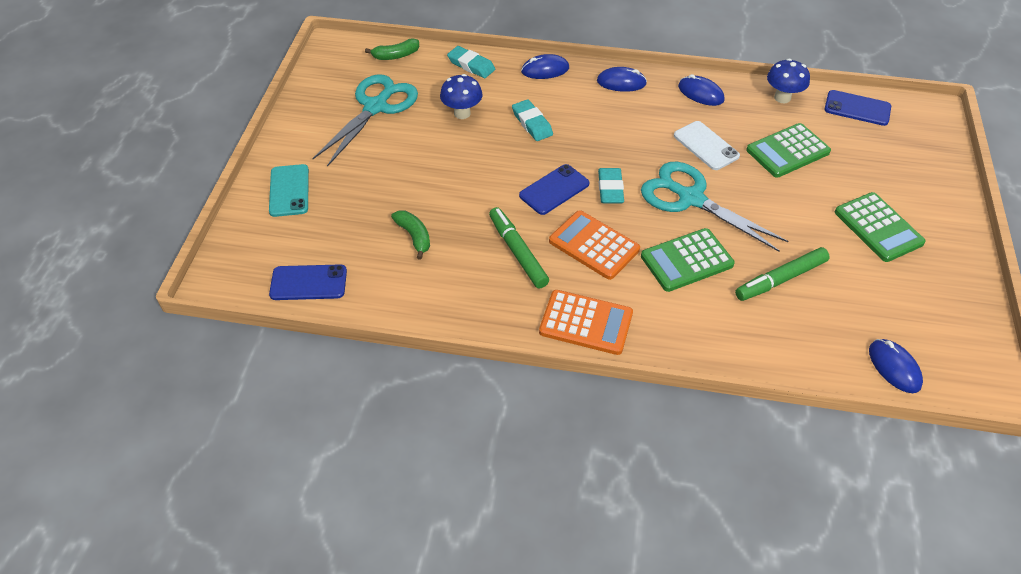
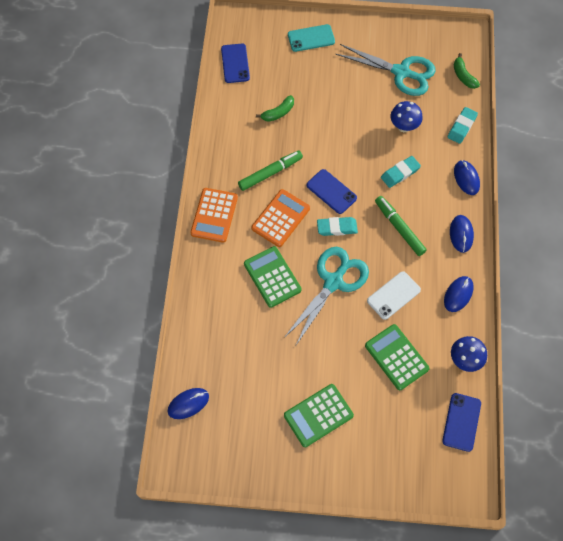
camera: 85 degrees right, 15 degrees up
green marker [735,247,830,301] -> green marker moved to [375,196,427,256]

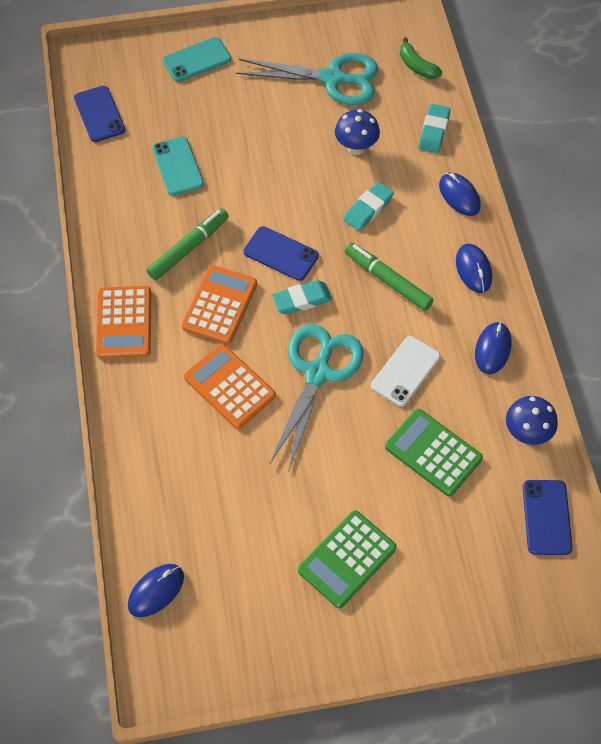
camera: 15 degrees left, 5 degrees down
green calculator [244,246,302,308] -> orange calculator [184,344,276,429]
green banana [256,95,294,122] -> turquoise phone [152,137,204,196]

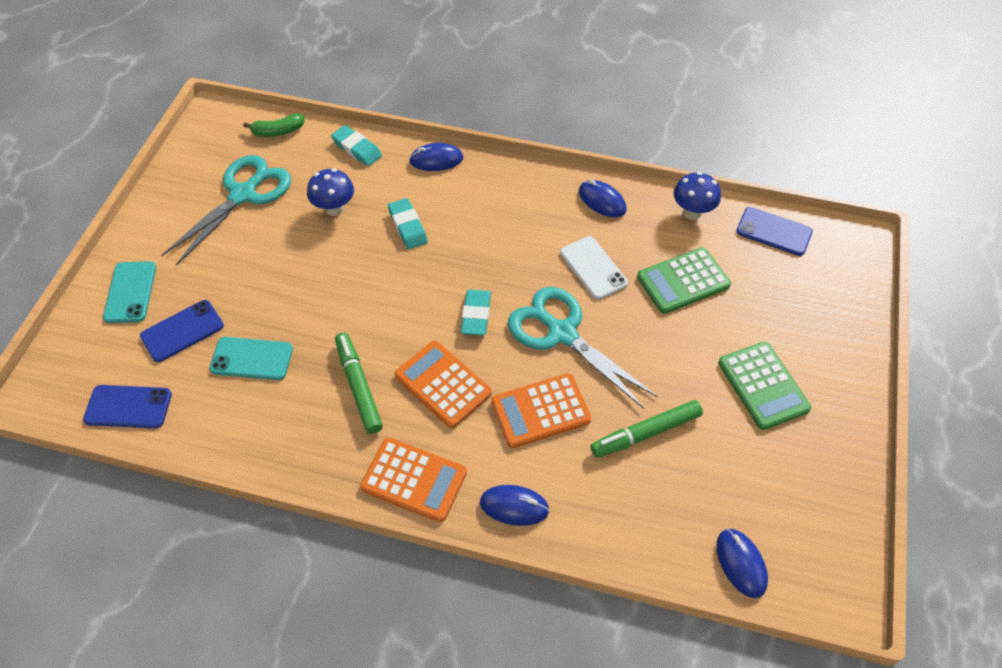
camera: 65 degrees left, 5 degrees down
blue phone [244,226,319,281] -> blue phone moved to [140,300,224,362]
green marker [345,243,433,311] -> green marker moved to [591,400,703,458]
blue mouse [456,244,492,293] -> blue mouse moved to [480,485,550,526]

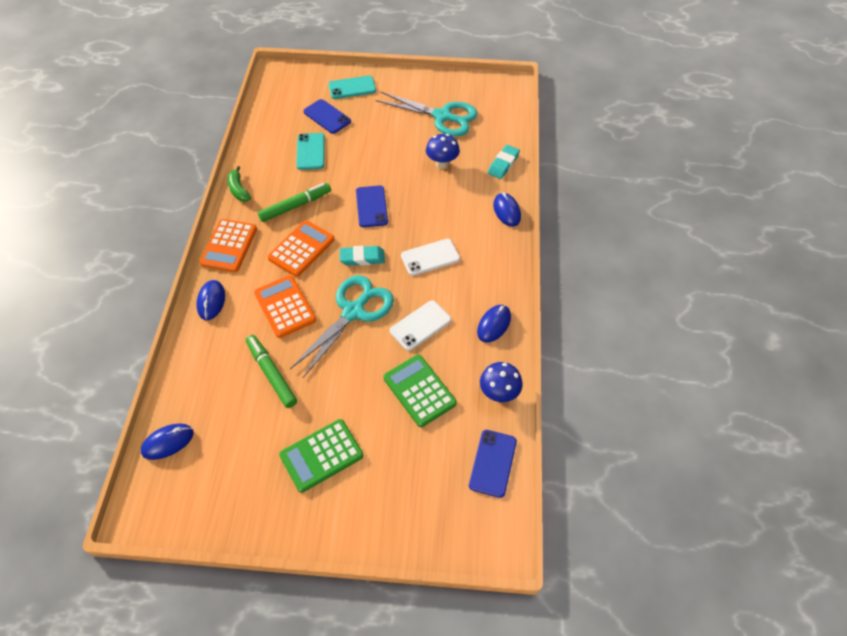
camera: 80 degrees right, 0 degrees up
blue phone [83,385,172,428] -> blue phone moved to [356,185,388,227]
green banana [243,113,305,137] -> green banana moved to [228,166,251,202]
turquoise eraser [388,198,428,249] -> none
none -> white phone [401,239,460,276]

